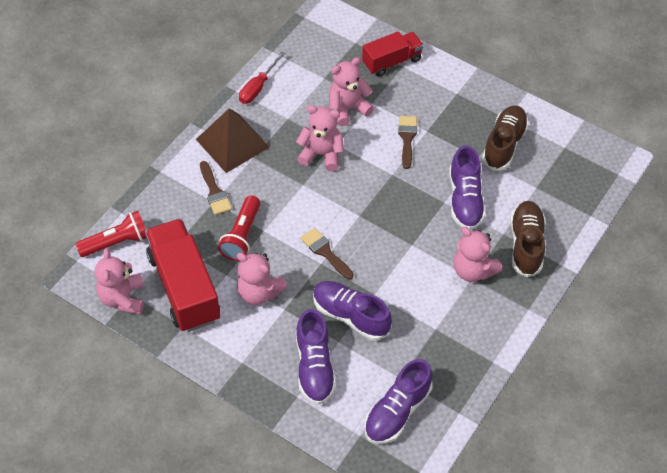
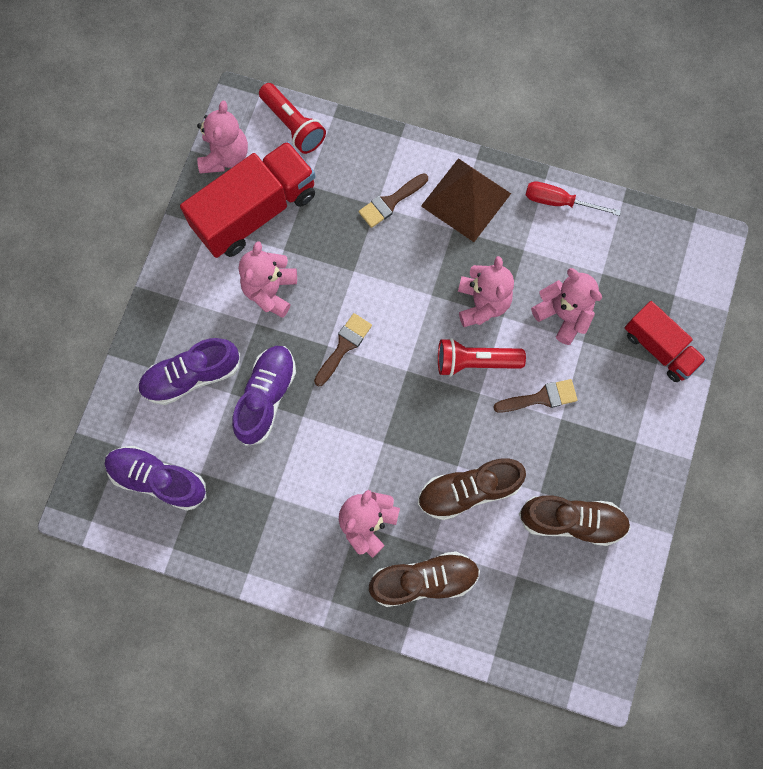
camera: 75 degrees right, 20 degrees up
pink teddy bear [95,248,144,314] -> pink teddy bear turned 120 degrees clockwise [197,101,248,174]
red flashlight [218,195,260,261] -> red flashlight moved to [438,338,526,377]
purple shoe [449,146,486,230] -> brown shoe [418,458,526,520]

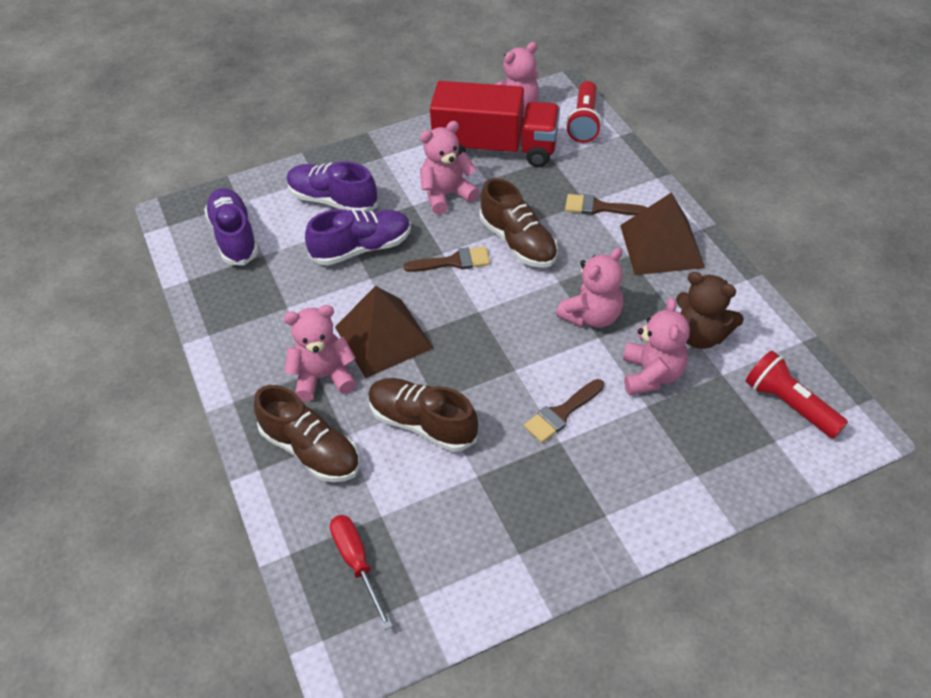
camera: 50 degrees right, 25 degrees down
red flashlight [438,338,526,377] -> red flashlight moved to [745,350,848,438]
brown brush [493,379,578,413] -> brown brush turned 105 degrees clockwise [524,379,604,443]
brown shoe [519,496,631,546] -> brown shoe moved to [480,178,558,268]
red screwdriver [526,182,621,216] -> red screwdriver moved to [330,515,393,630]
red truck [625,301,706,382] -> none
none -> brown pyramid [335,286,434,378]
none -> brown teddy bear [676,272,744,349]

